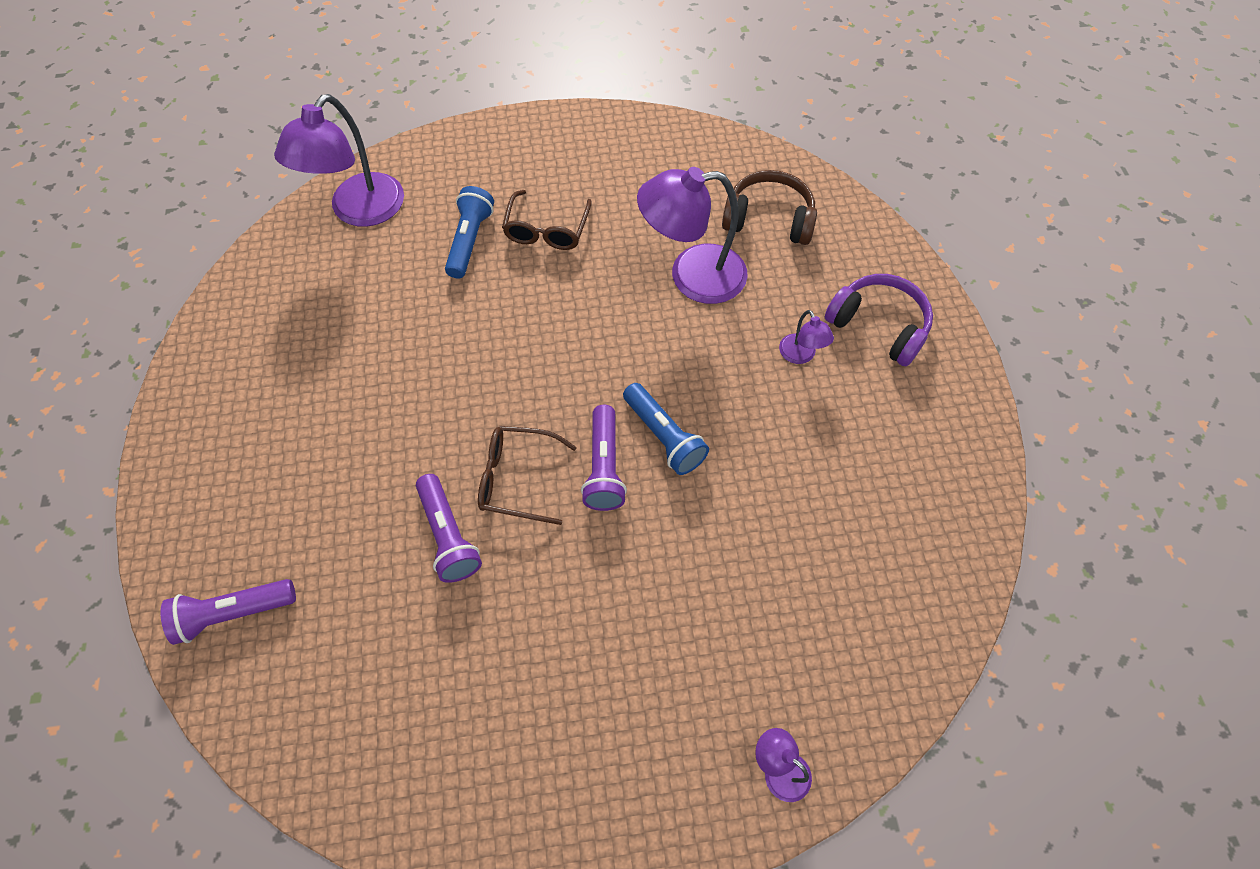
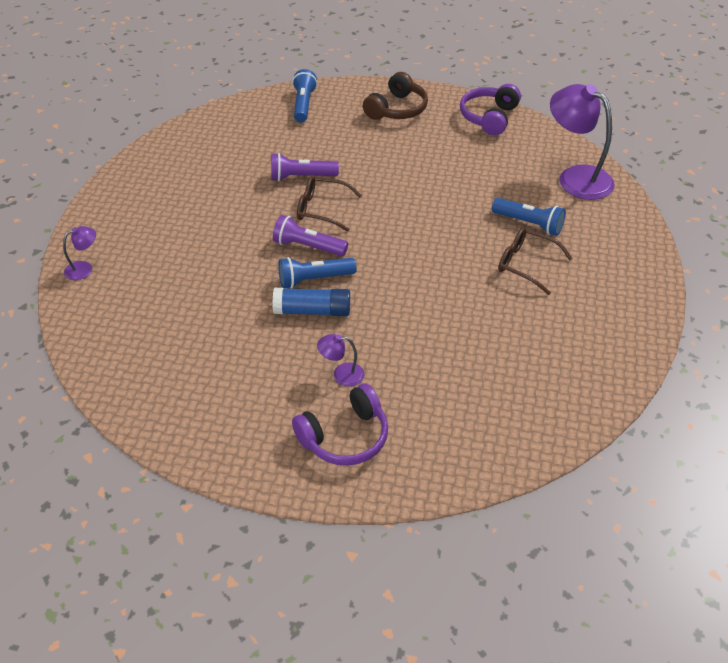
camera: 110 degrees right, 15 degrees down
purple flashlight [161,579,296,645] -> blue flashlight [292,69,317,122]
brown glasses [478,426,577,525] -> brown glasses turned 105 degrees counterclockwise [297,176,362,232]
purple lamp [637,167,748,304] -> none
brown headphones [722,170,817,245] -> brown headphones moved to [363,72,428,120]
none -> blue glue stick [272,288,350,316]
none -> purple headphones [460,84,521,136]

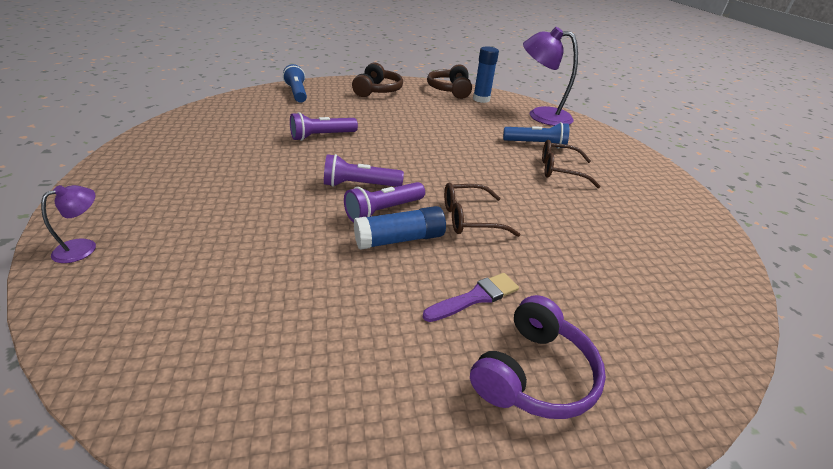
camera: 25 degrees left, 10 degrees down
blue flashlight [278,257,357,289] -> purple flashlight [344,182,425,222]
brown glasses [297,176,362,232] -> brown glasses moved to [444,183,521,237]
purple lamp [317,334,364,386] -> purple brush [423,273,519,322]
purple headphones [460,84,521,136] -> brown headphones [427,64,472,99]
none -> blue glue stick [473,47,499,103]

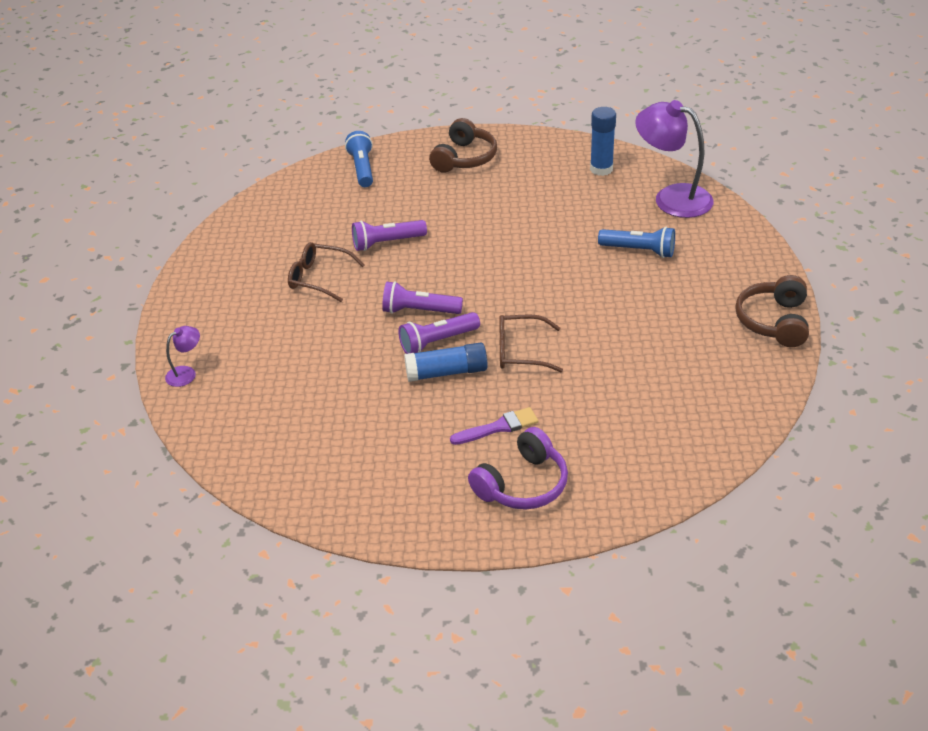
camera: 15 degrees right, 5 degrees up
brown headphones [427,64,472,99] -> brown headphones moved to [735,275,809,347]
brown glasses [542,140,601,188] -> brown glasses moved to [288,242,365,302]

